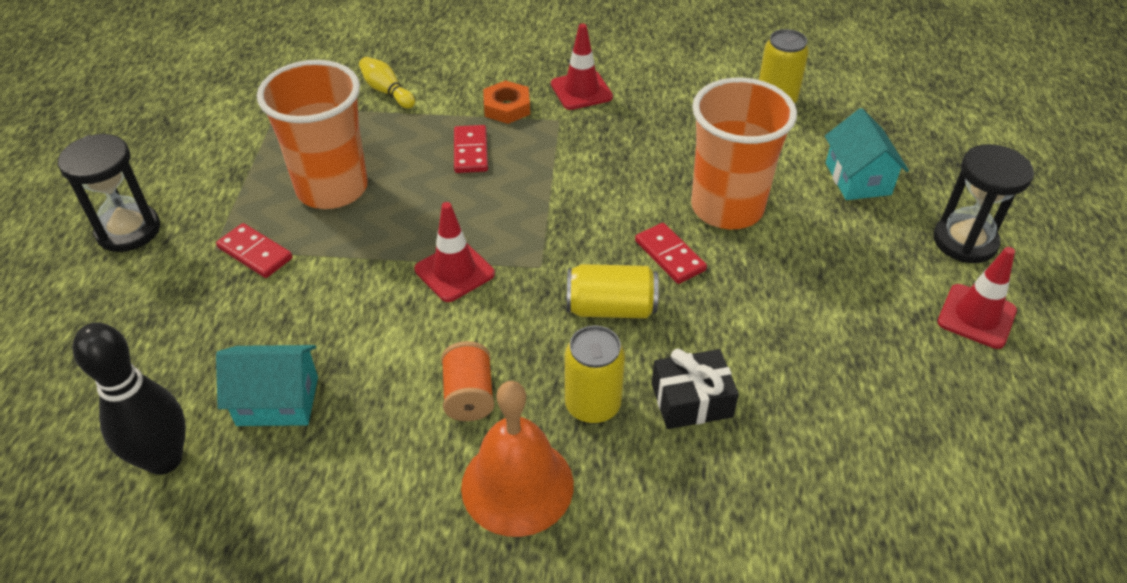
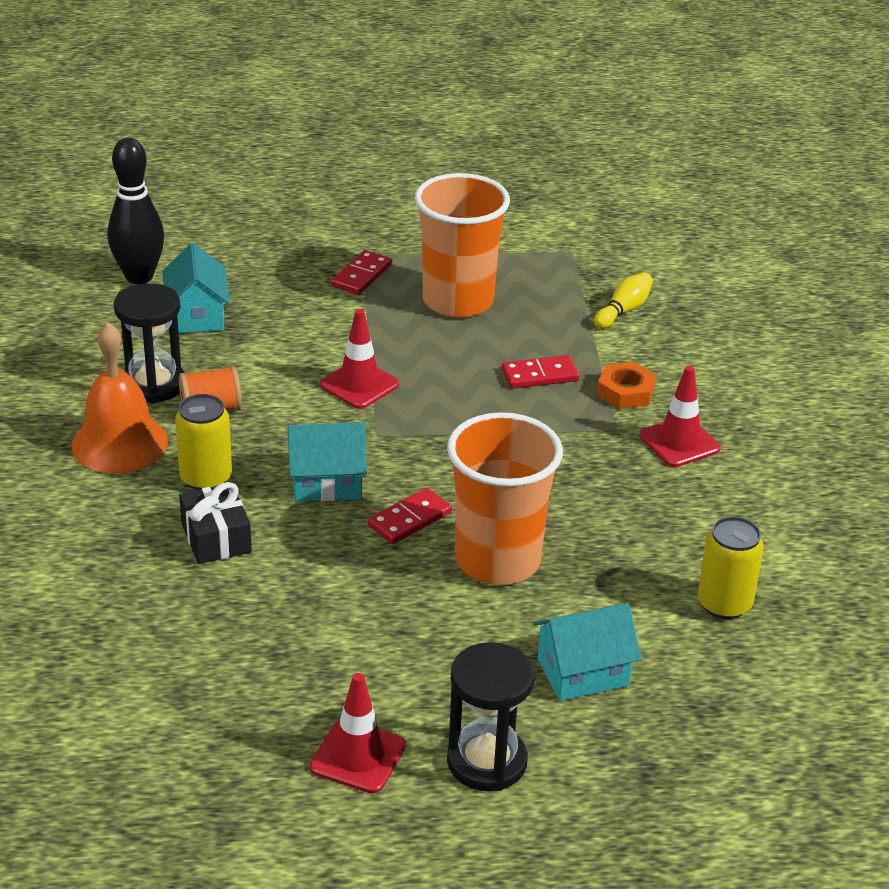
camera: 80 degrees right, 10 degrees down
black hourglass [58,134,160,252] -> black hourglass moved to [114,283,185,403]
yellow can [567,264,659,319] -> turquoise house [288,423,367,502]

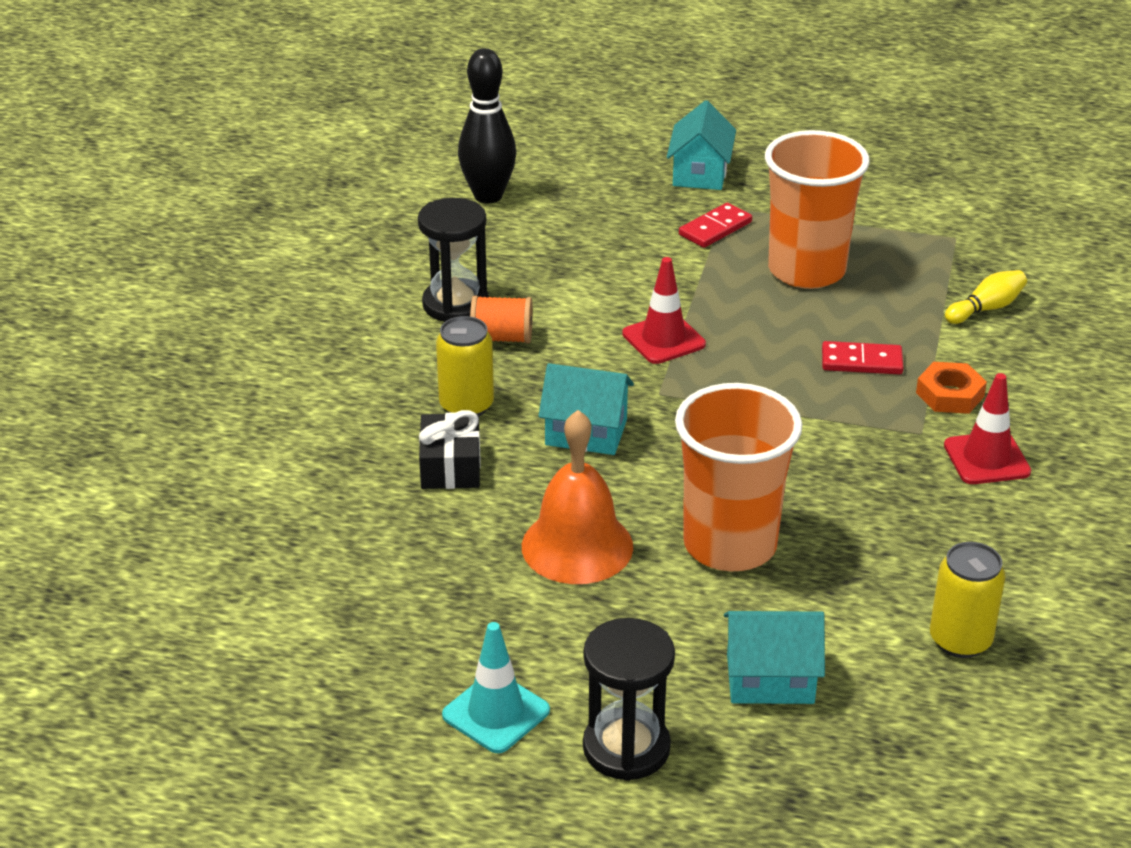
camera: 20 degrees right, 0 degrees up
orange bell [71,322,168,473] -> orange bell moved to [522,410,633,584]
turquoise house [162,243,230,333] -> turquoise house moved to [667,100,736,190]
red traffic cone [310,673,406,794] -> turquoise traffic cone [442,622,550,753]
red domino [368,488,452,544] -> none

